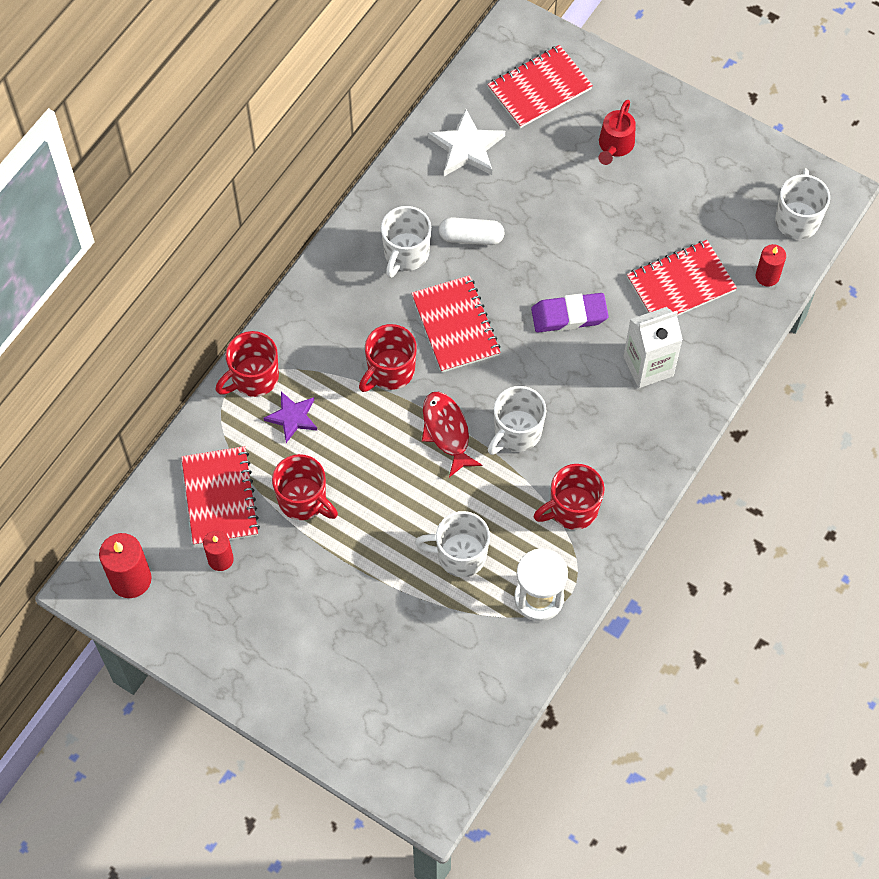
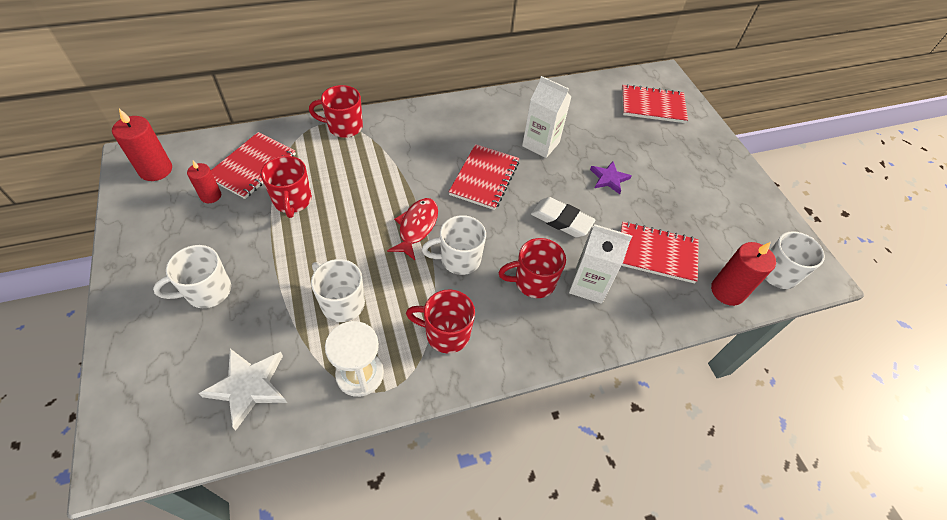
camera: 35 degrees right, 10 degrees down
purple star [264,392,318,443] -> purple star moved to [590,161,631,194]
red mug [359,324,417,392] -> red mug moved to [498,238,566,298]
white mug [381,206,431,278] -> white mug moved to [153,245,231,308]
white star [428,109,505,176] -> white star moved to [198,349,287,430]
white capsule [439,217,505,245] -> white carton [522,76,572,158]
purple eraser [531,293,608,332] -> white eraser [531,197,596,237]
red watering can [598,100,636,165] -> none
red candle [756,244,786,287] -> red candle [711,242,776,306], size x1.60

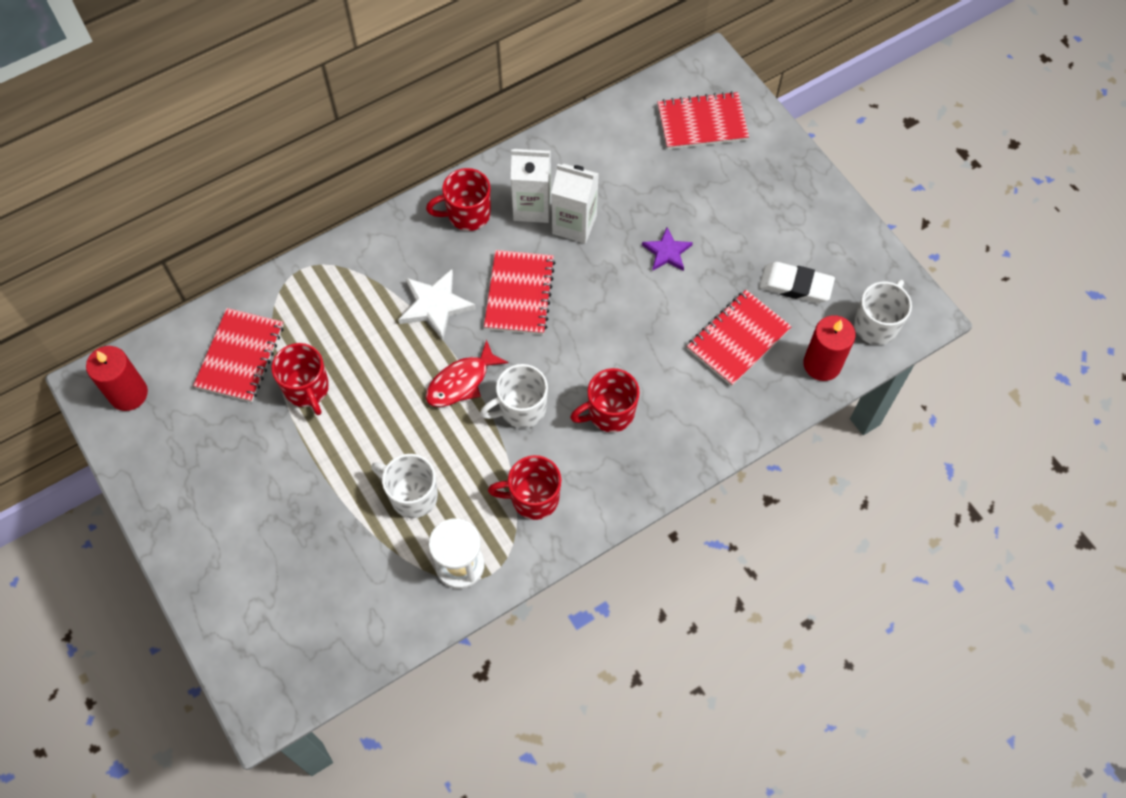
camera: 10 degrees left, 10 degrees up
white mug [153,245,231,308] -> none
red candle [187,161,221,203] -> none
white star [198,349,287,430] -> white star moved to [398,269,476,341]
red mug [309,85,363,138] -> red mug moved to [426,168,491,231]
red fish [387,198,438,260] -> red fish turned 135 degrees counterclockwise [426,340,508,407]
white eraser [531,197,596,237] -> white eraser moved to [759,262,835,303]
white carton [569,224,632,304] -> white carton moved to [511,149,551,223]
red notebook [621,222,699,283] -> red notebook turned 45 degrees counterclockwise [687,290,792,386]

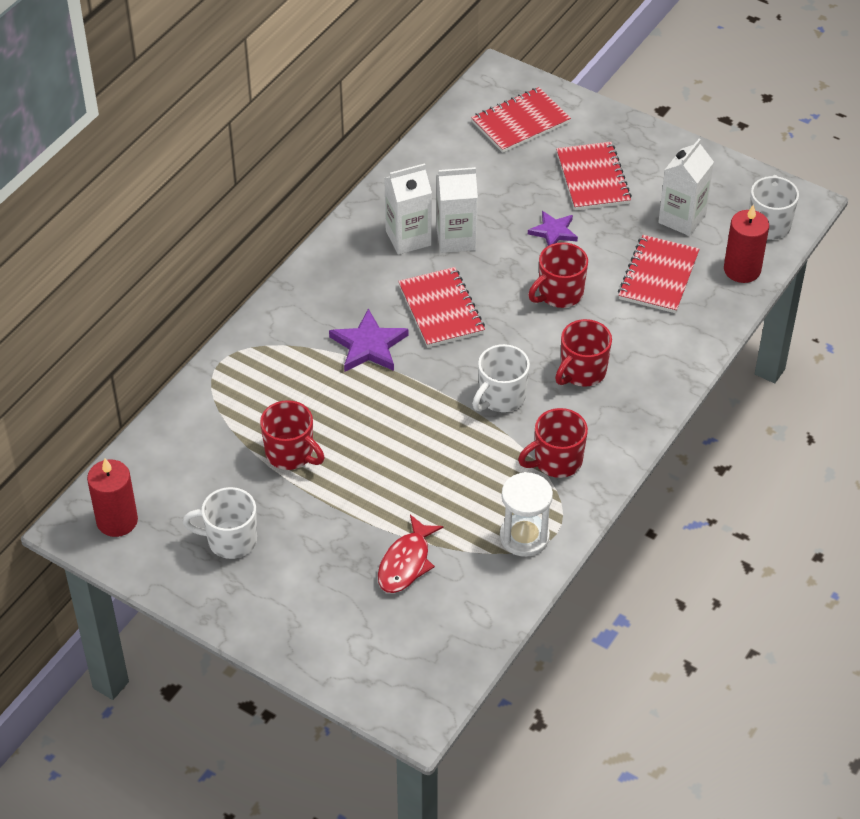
camera: 25 degrees left, 15 degrees down
red notebook [193,308,284,402] -> red notebook moved to [556,142,632,210]
white mug [371,454,438,518] -> white mug moved to [183,487,257,559]
white star [398,269,476,341] -> purple star [329,309,408,372]
red mug [426,168,491,231] -> red mug moved to [528,242,588,308]
red fish [426,340,508,407] -> red fish moved to [378,515,444,593]
white eraser [759,262,835,303] -> white carton [658,138,714,236]

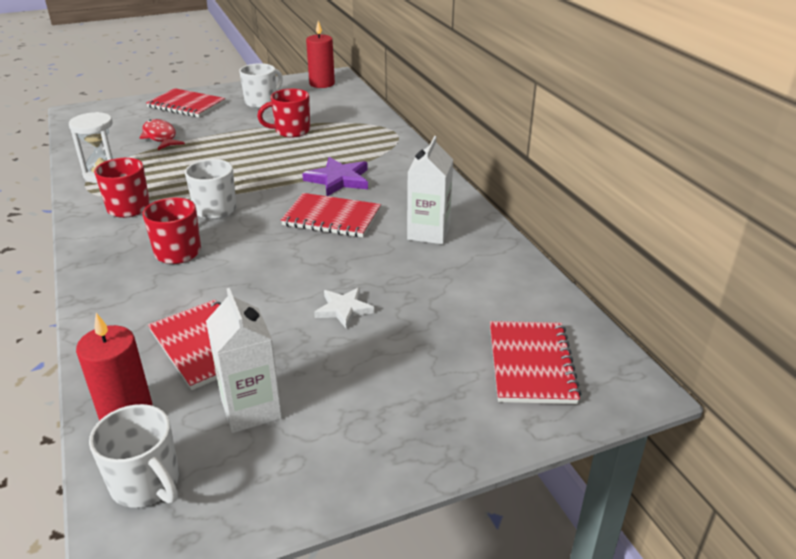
camera: 125 degrees right, 15 degrees down
white carton [436,167,478,253] -> none
purple star [528,211,578,246] -> white star [314,287,375,329]
red mug [528,242,588,308] -> none
red notebook [556,142,632,210] -> red notebook moved to [146,88,225,117]

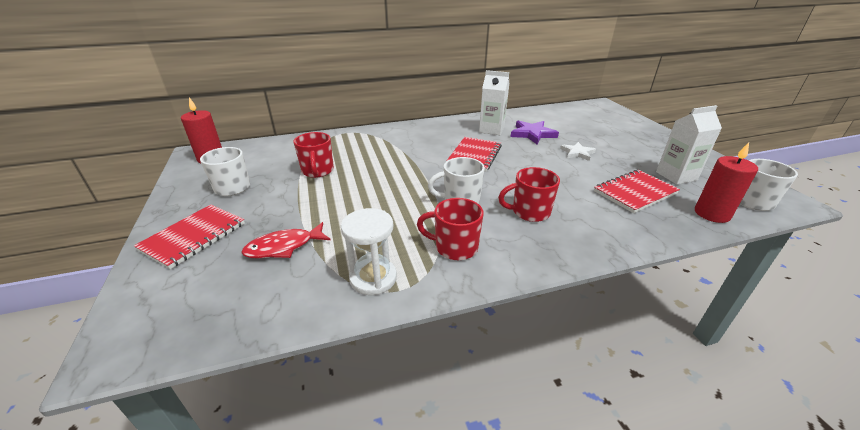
camera: 85 degrees left, 0 degrees up
purple star [302,157,368,196] -> purple star moved to [511,120,559,144]
red notebook [490,321,581,404] -> none

